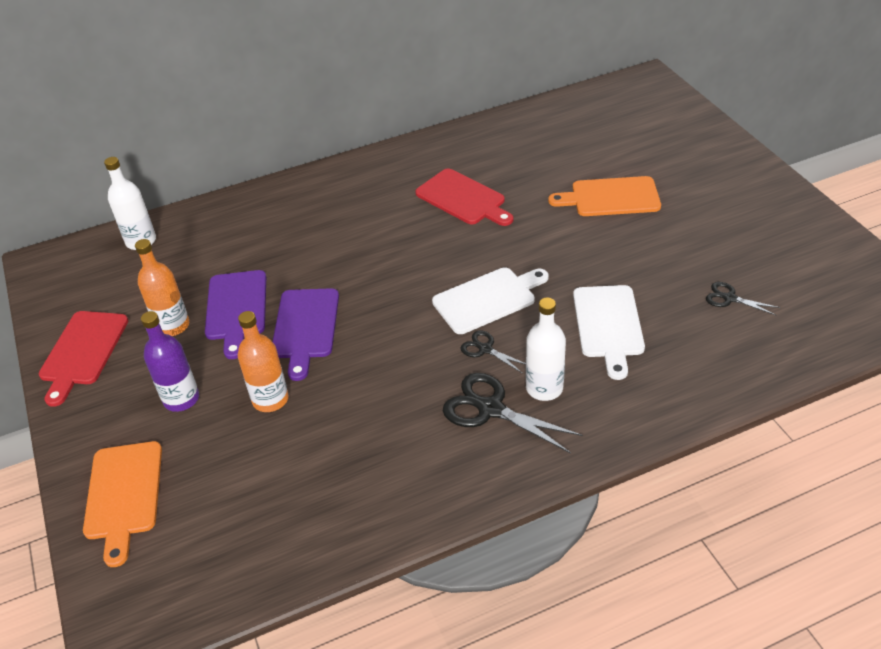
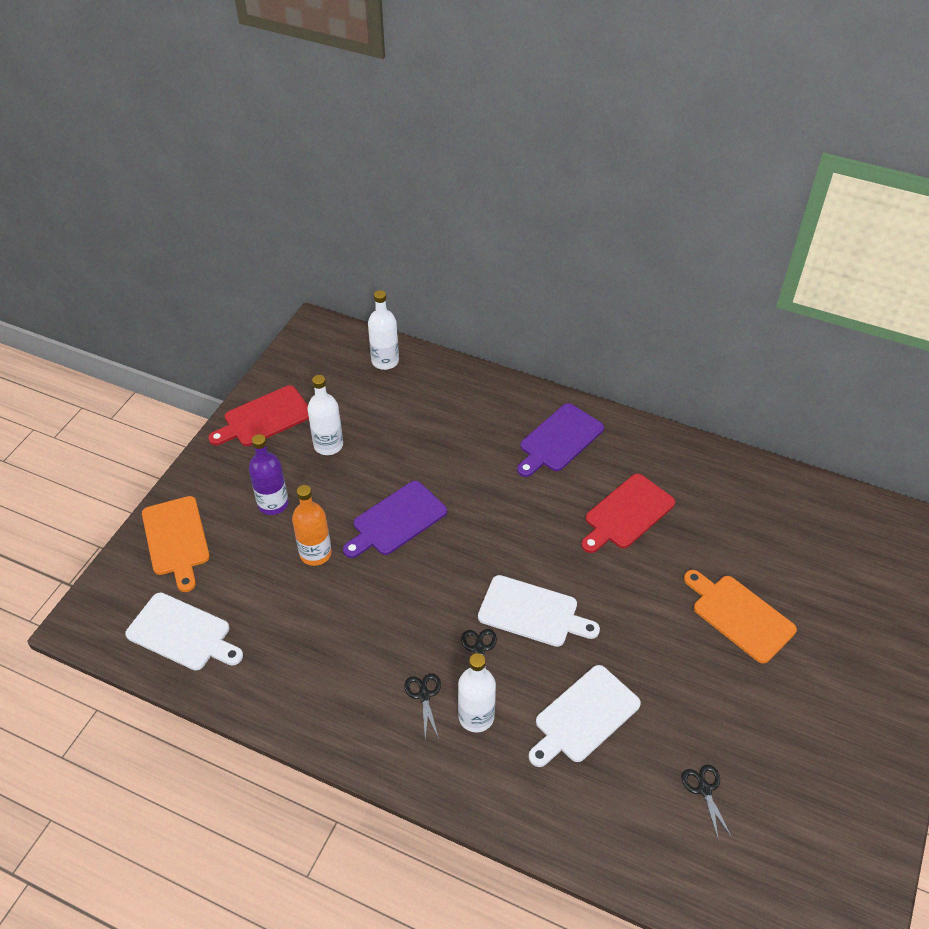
camera: 45 degrees right, 5 degrees up
orange cutting board [83,441,162,567] -> orange cutting board turned 60 degrees counterclockwise [142,496,210,592]
orange bottle [135,239,189,336] -> white bottle [307,375,343,455]
purple cutting board [205,270,266,359] -> purple cutting board moved to [517,403,604,477]
red cutting board [415,169,513,226] -> red cutting board turned 45 degrees clockwise [581,474,675,553]
black scissors [443,373,583,454] -> black scissors [404,674,441,739], size x0.55
none -> white cutting board [125,593,243,670]

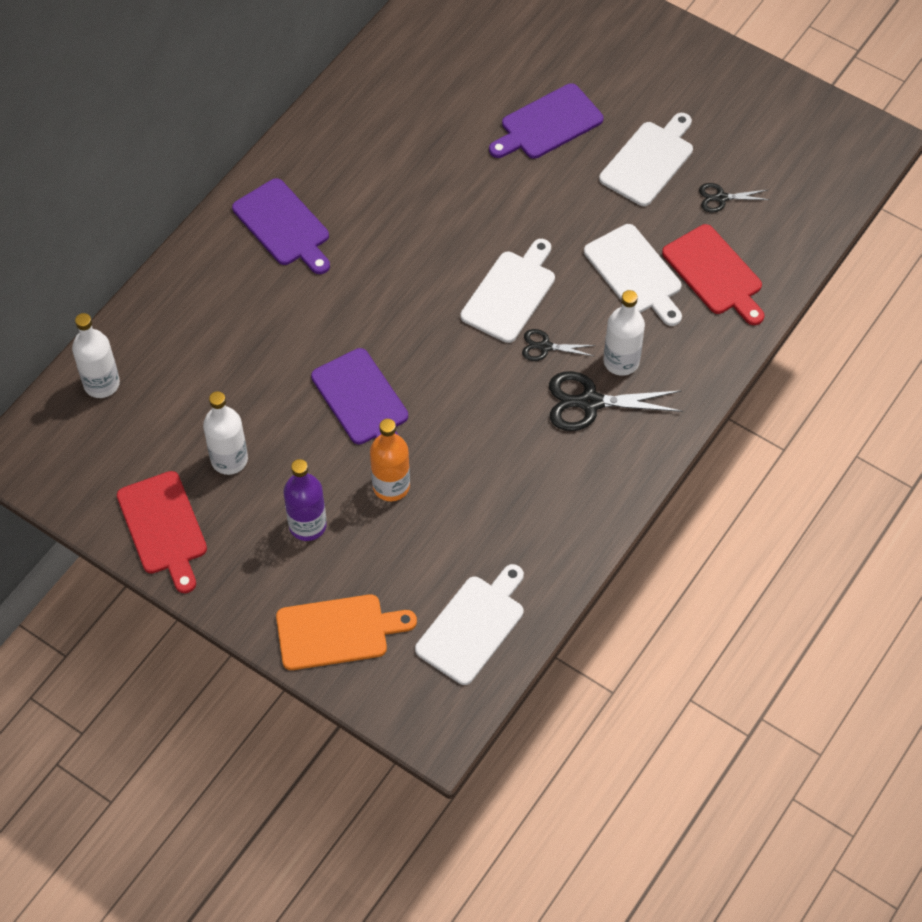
camera: 80 degrees left, 10 degrees up
black scissors [404,674,441,739] -> black scissors [549,371,683,431], size x1.80
red cutting board [581,474,675,553] -> red cutting board moved to [662,224,764,325]
orange cutting board [684,570,797,663] -> purple cutting board [489,83,603,159]
none -> white cutting board [599,113,693,206]

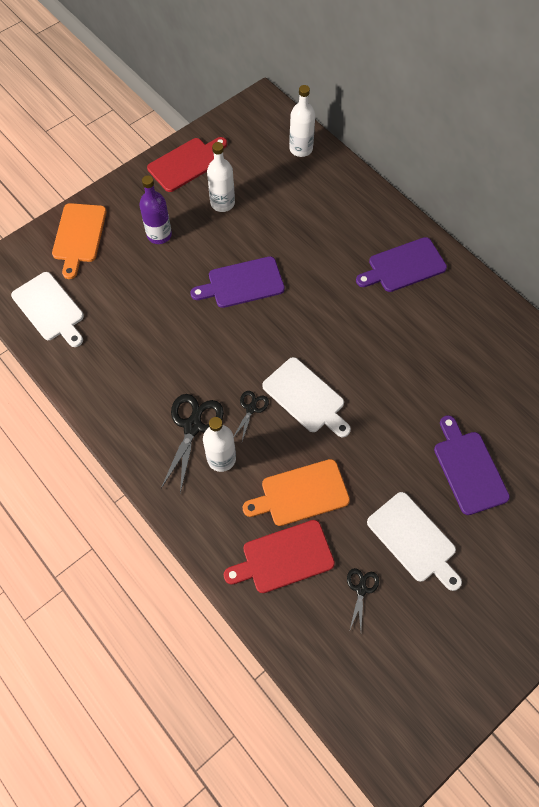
camera: 105 degrees right, 5 degrees up
red cutting board [117,471,207,593] -> red cutting board turned 150 degrees clockwise [147,137,227,192]
orange bottle [370,419,410,501] -> none
white cutting board [584,224,682,326] -> orange cutting board [243,459,350,526]

